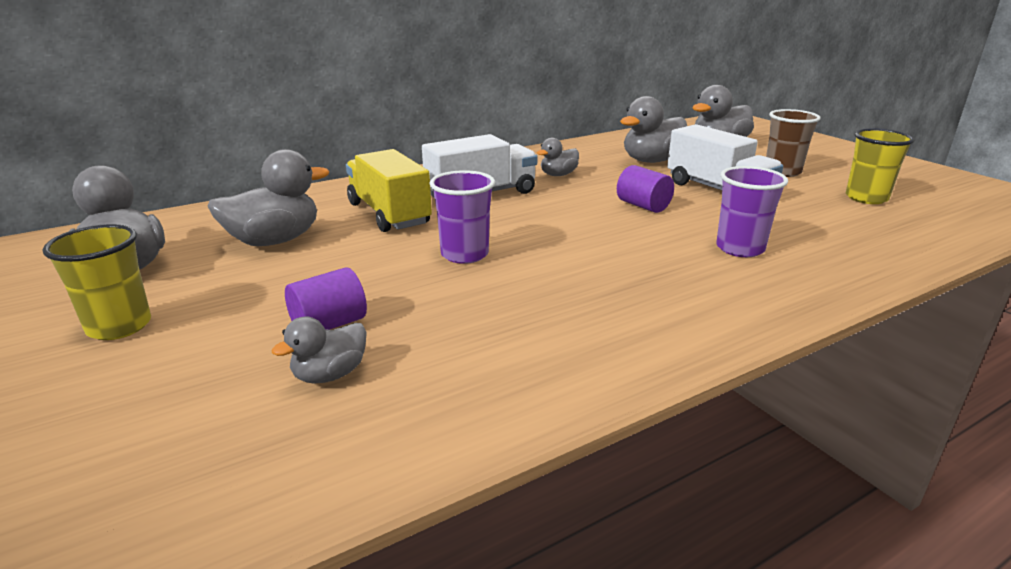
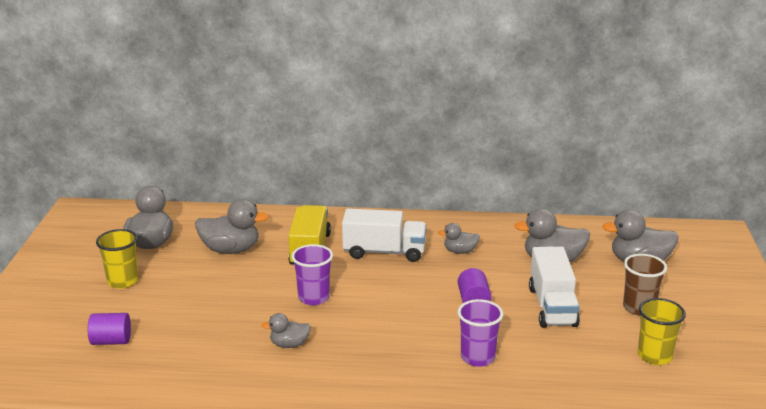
camera: 35 degrees right, 0 degrees up
grey duck [271,317,367,384] -> grey duck moved to [262,313,311,348]
purple cylinder [285,267,367,330] -> purple cylinder moved to [88,313,131,345]

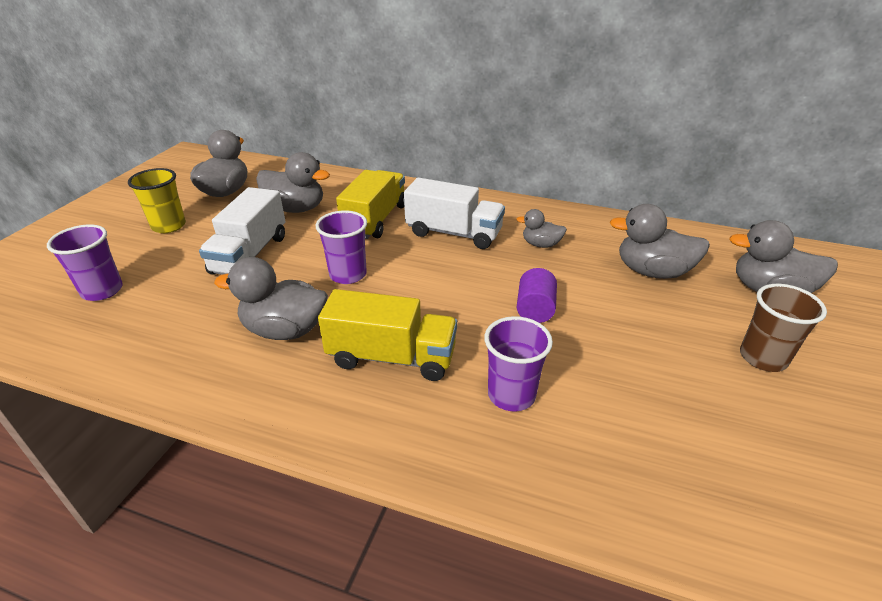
camera: 15 degrees right, 10 degrees up
purple cylinder [88,313,131,345] -> purple cup [47,224,123,301]
grey duck [262,313,311,348] -> grey duck [214,257,328,340], size x1.77
white truck [529,247,580,328] -> white truck moved to [199,187,286,275]
yellow cup [638,298,686,365] -> none
none -> yellow truck [318,289,457,381]

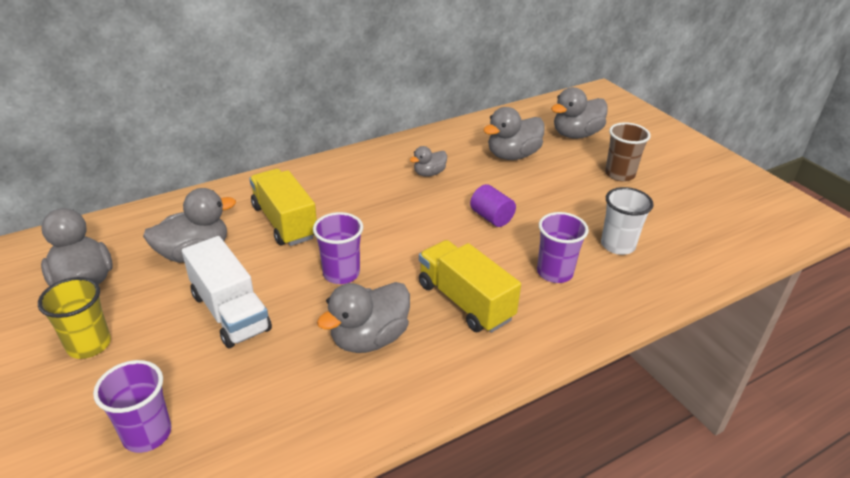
camera: 50 degrees left, 0 degrees up
yellow truck [318,289,457,381] -> yellow truck turned 90 degrees counterclockwise [419,240,521,333]
white truck [404,177,505,249] -> none
none -> white cup [601,187,654,255]

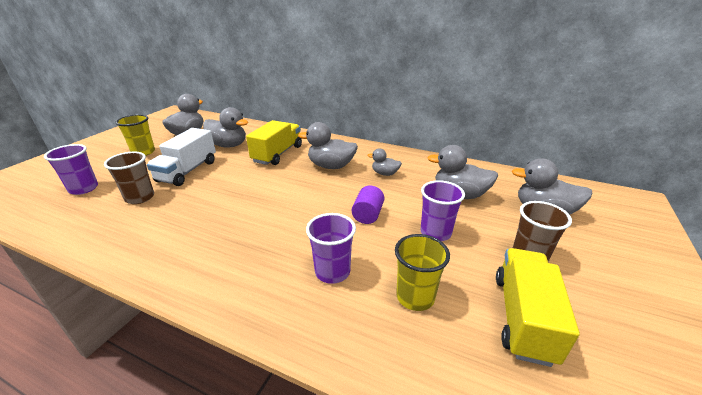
camera: 55 degrees right, 5 degrees down
purple cup [313,212,363,284] -> purple cup moved to [421,180,465,241]
grey duck [317,282,410,353] -> grey duck moved to [298,122,358,169]
yellow truck [419,240,521,333] -> yellow truck moved to [496,248,580,367]
white cup [601,187,654,255] -> yellow cup [395,234,450,311]
none -> brown cup [104,152,154,204]

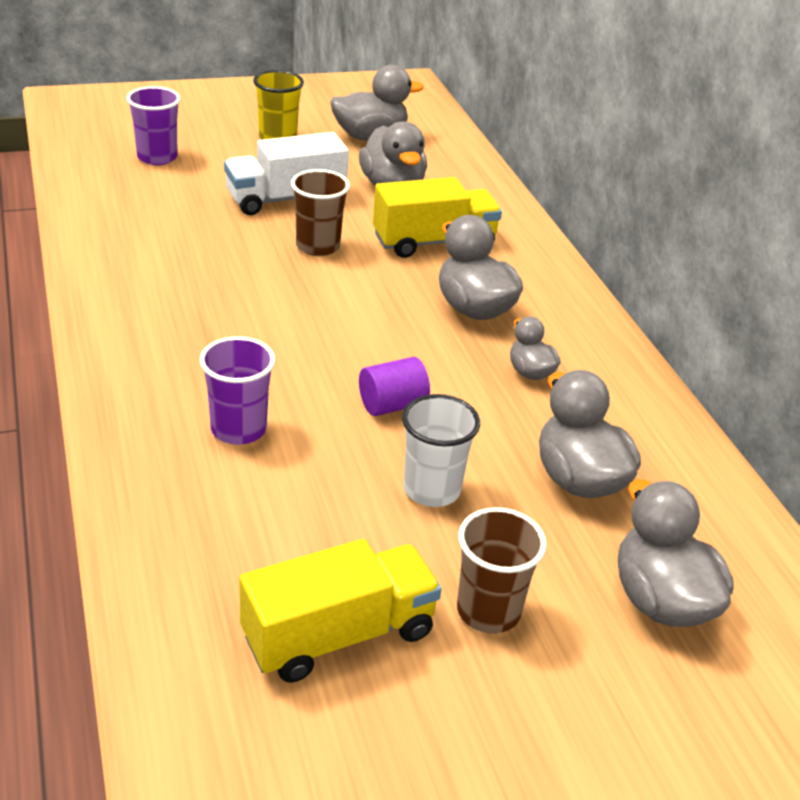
camera: 45 degrees right, 5 degrees up
brown cup [104,152,154,204] -> brown cup moved to [291,169,350,256]
yellow cup [395,234,450,311] -> none
purple cup [421,180,465,241] -> white cup [402,394,480,507]

